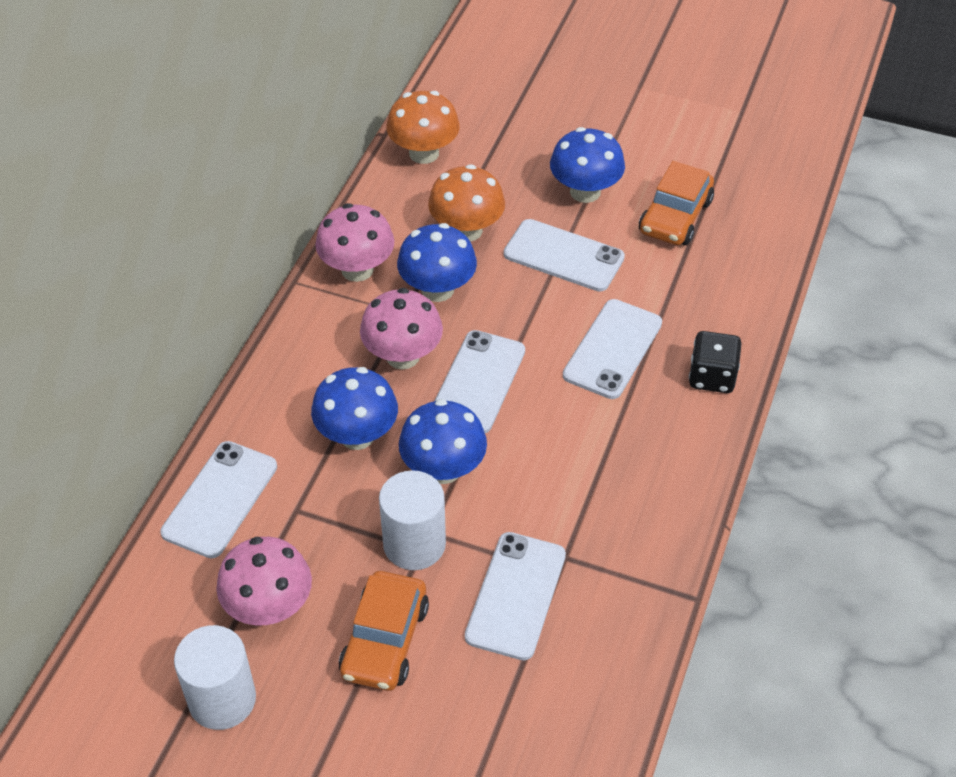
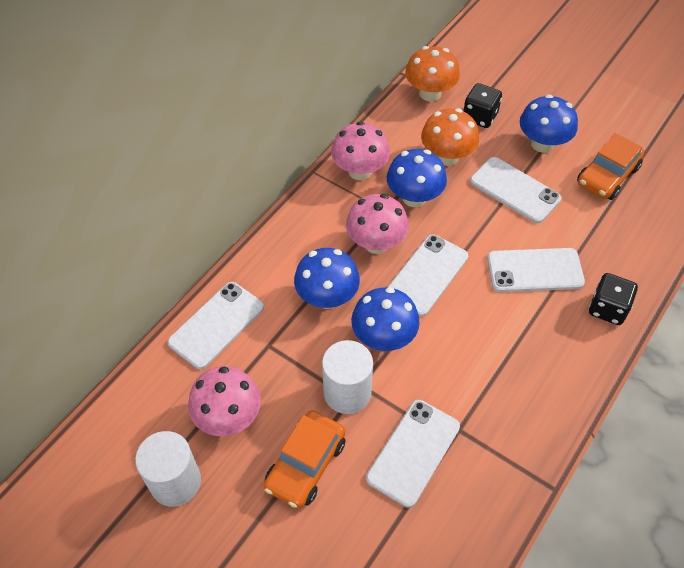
camera: 15 degrees right, 5 degrees up
white phone [563,299,662,399] -> white phone turned 45 degrees clockwise [487,248,585,292]
none -> black dice [463,83,502,128]

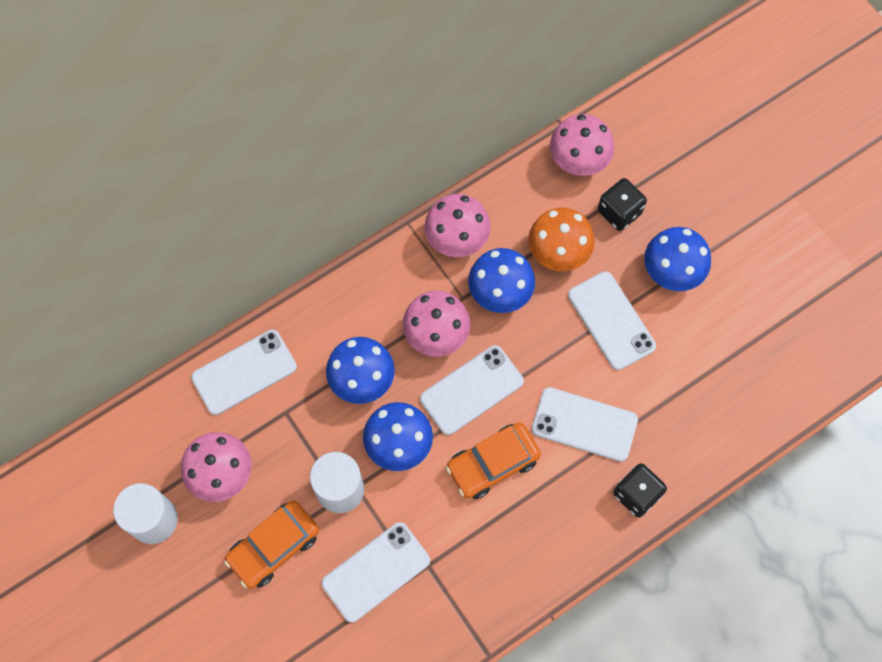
camera: 20 degrees right, 15 degrees up
orange mushroom [405,46,460,101] -> pink mushroom [550,114,614,176]
orange car [577,133,644,200] -> orange car moved to [446,422,541,499]

